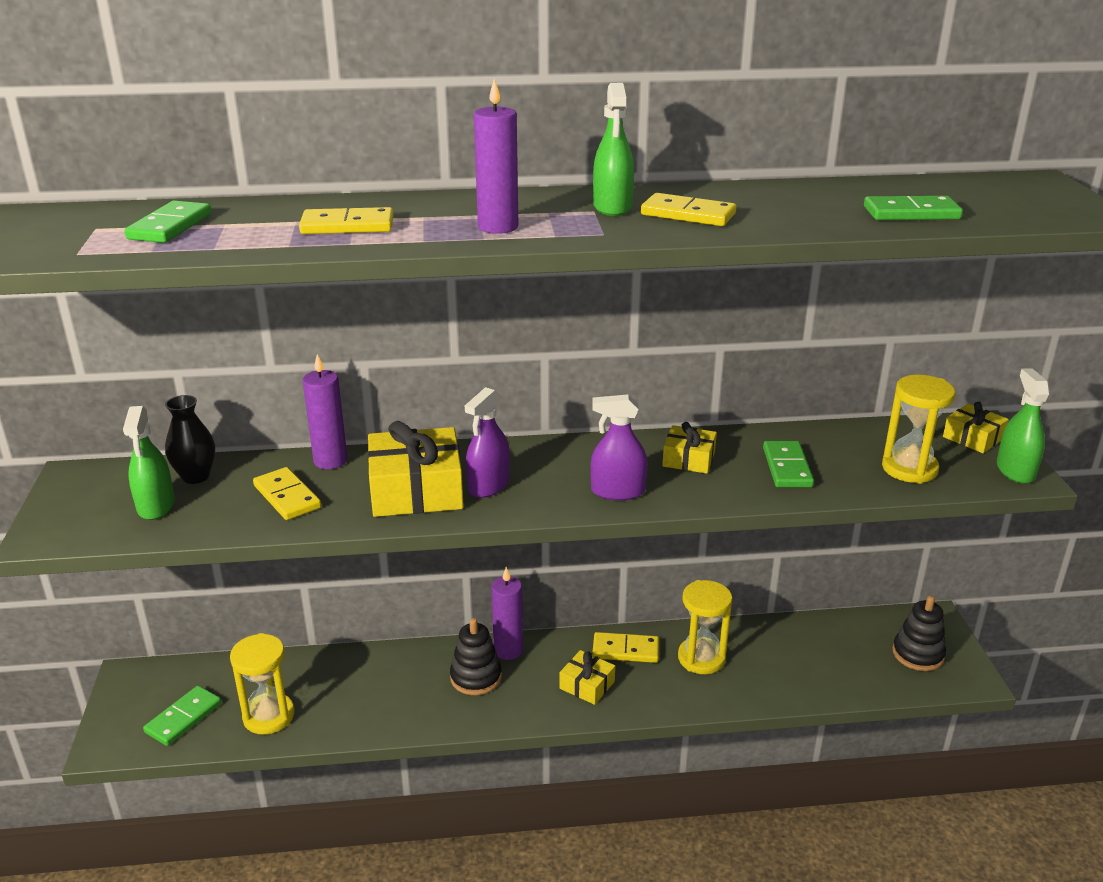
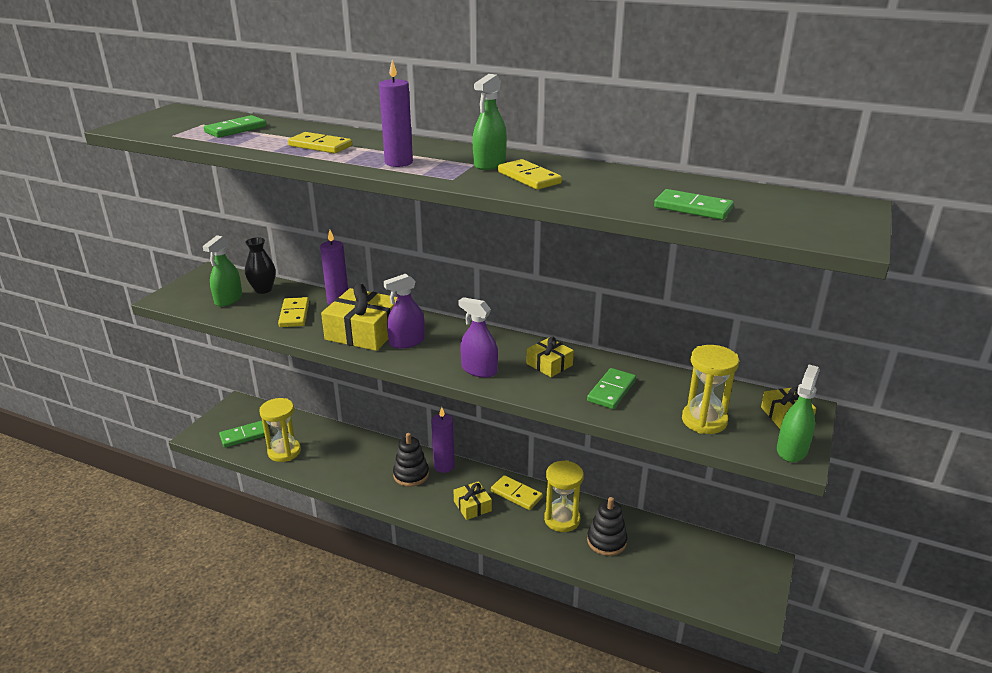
camera: 30 degrees right, 0 degrees up
black stacking toy [892,596,946,671] -> black stacking toy moved to [587,497,627,556]

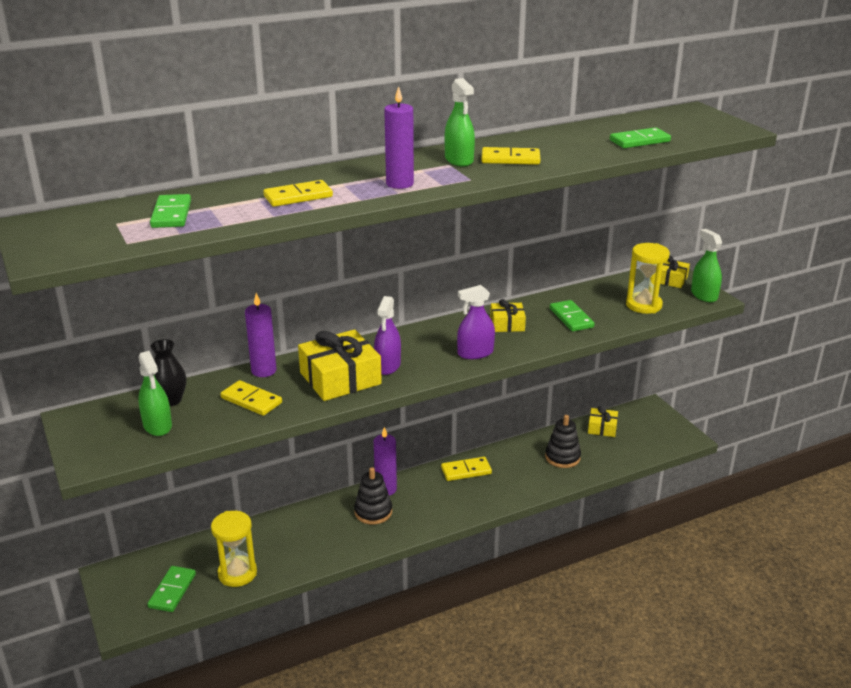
camera: 50 degrees left, 0 degrees up
yellow gift [453,481,492,520] -> yellow gift moved to [588,406,618,437]
yellow hourglass [544,460,584,532] -> none

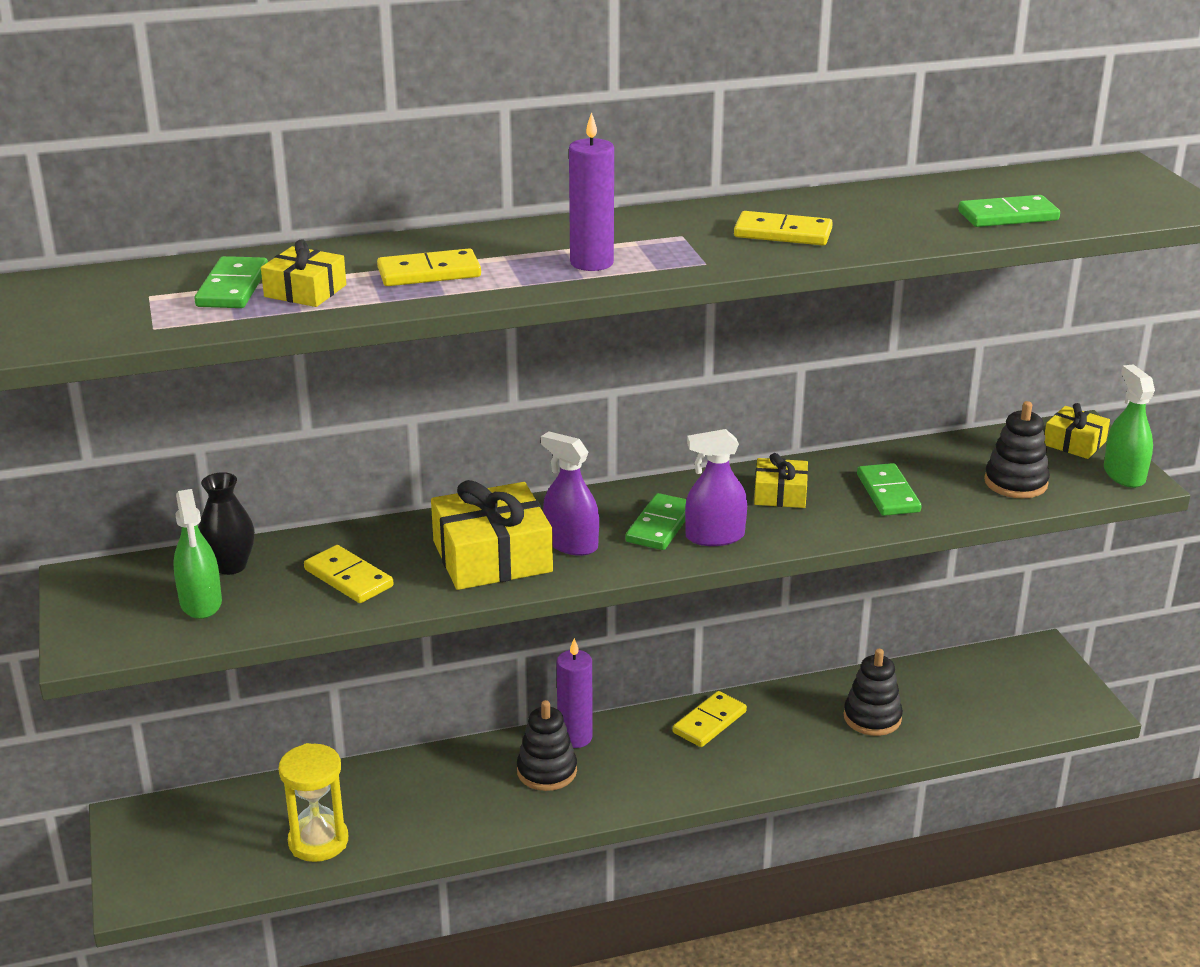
camera: 10 degrees right, 0 degrees up
green domino [147,566,196,612] -> green domino moved to [626,493,686,550]
purple candle [245,293,277,377] -> none
purple spray bottle [374,296,401,375] -> purple spray bottle turned 105 degrees clockwise [541,431,599,556]
yellow domino [441,457,492,481] -> yellow domino turned 45 degrees counterclockwise [673,691,747,747]
green spray bottle [445,78,475,167] -> none
yellow gift [588,406,618,437] -> yellow gift moved to [261,239,346,307]
yellow hourglass [626,243,670,314] -> black stacking toy [984,401,1050,498]

